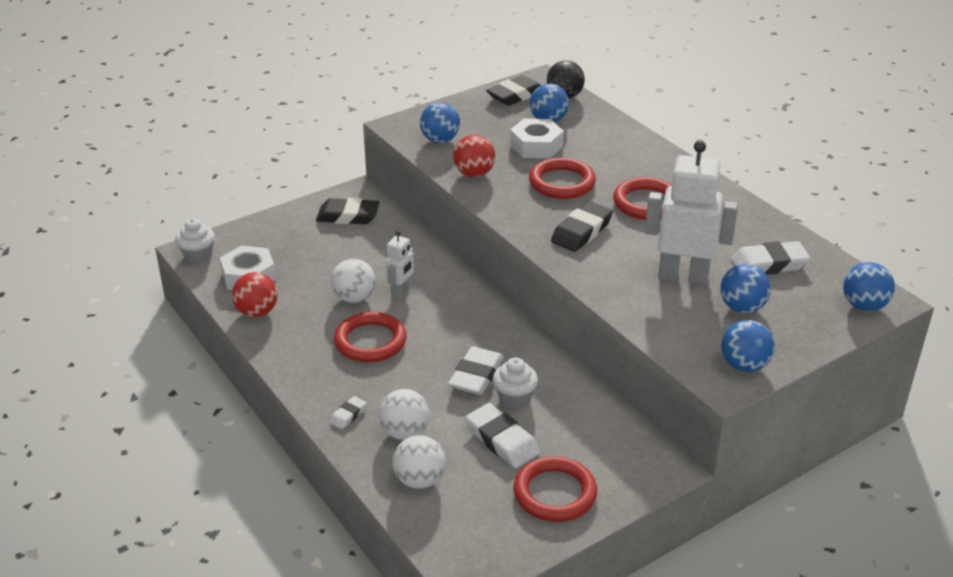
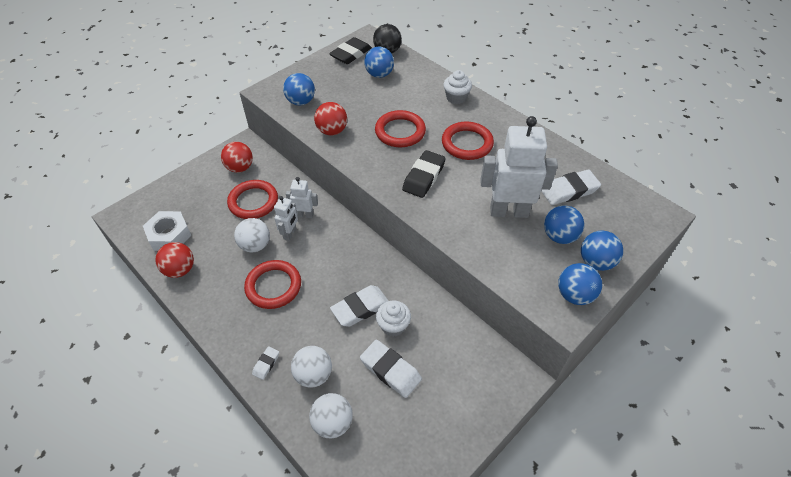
camera: 10 degrees left, 15 degrees up
white cupcake [175,218,215,263] -> white cupcake moved to [443,70,472,104]
black eraser [316,198,380,224] -> red ball [221,142,253,173]
white eraser [448,346,504,395] -> white eraser turned 45 degrees clockwise [330,285,389,327]
white nut [510,119,564,158] -> none
red ring [513,456,597,522] -> red ring moved to [227,180,278,219]
blue ball [843,262,895,311] -> blue ball moved to [581,231,623,271]
none -> white robot [286,177,318,218]

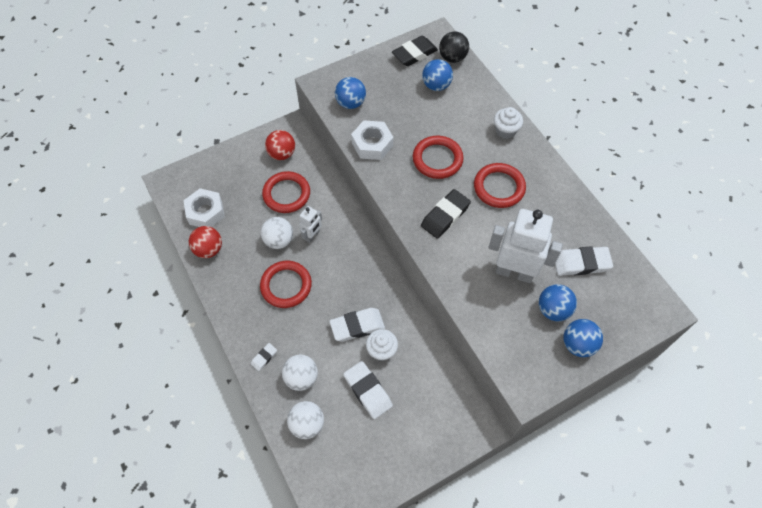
camera: 15 degrees right, 10 degrees up
white robot [286,177,318,218] -> none
red ball [314,102,347,135] -> white nut [351,120,393,160]
blue ball [558,263,602,305] -> none

